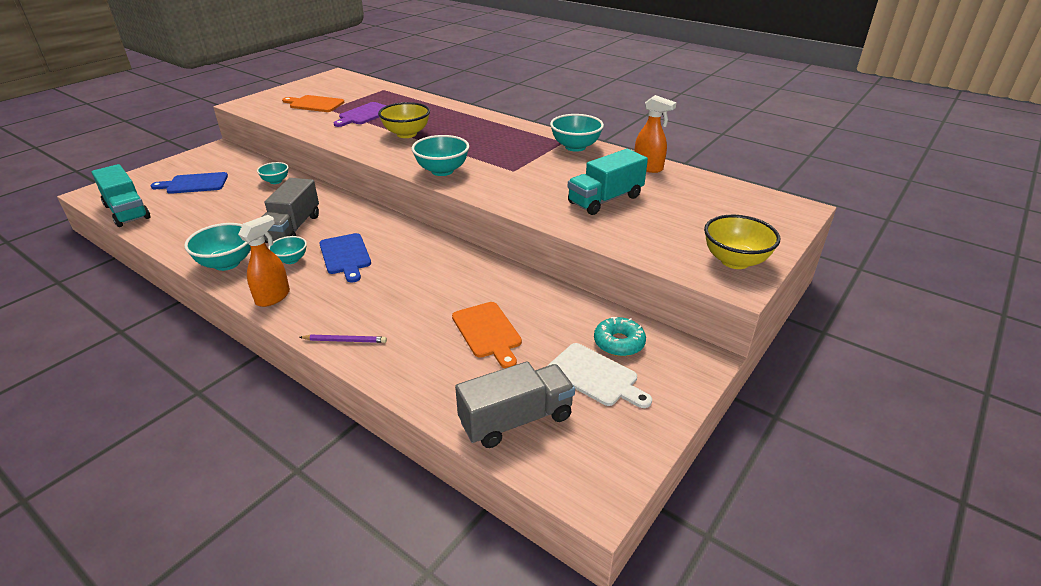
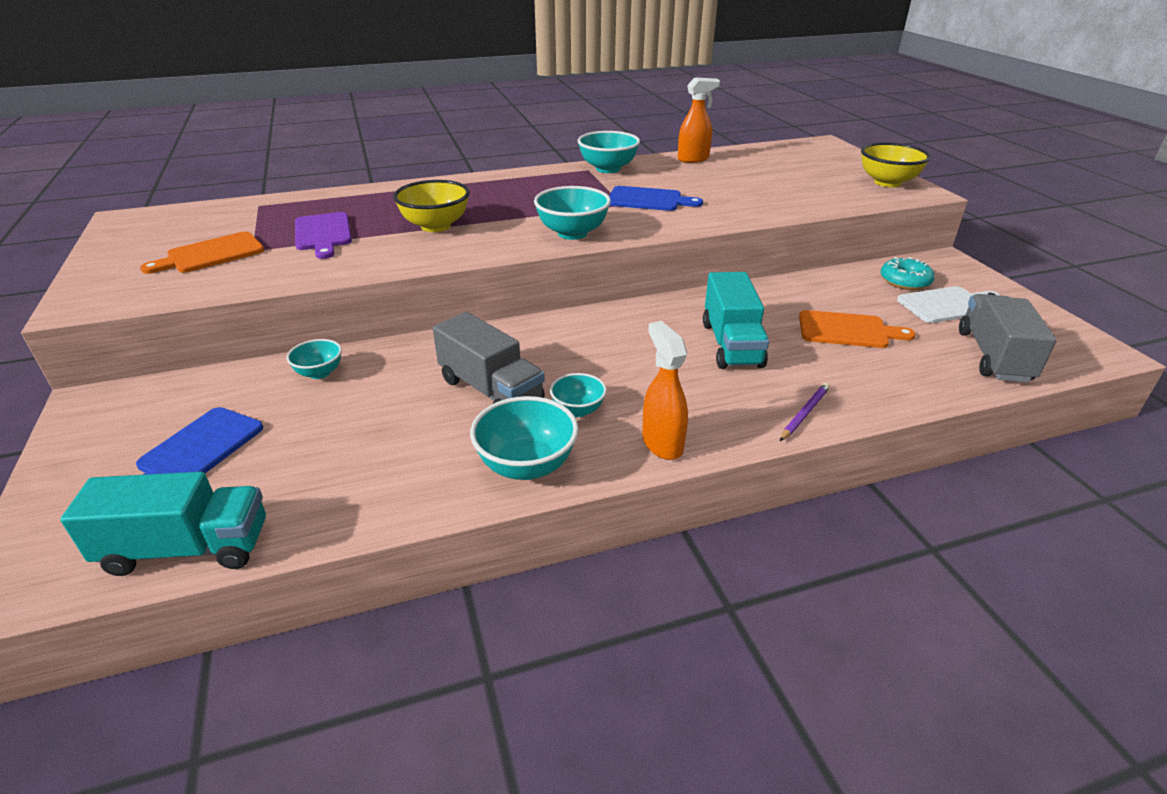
camera: 55 degrees left, 0 degrees up
blue cutting board [319,233,371,283] -> blue cutting board moved to [609,186,703,211]
turquoise truck [568,149,648,215] -> turquoise truck moved to [703,272,769,369]

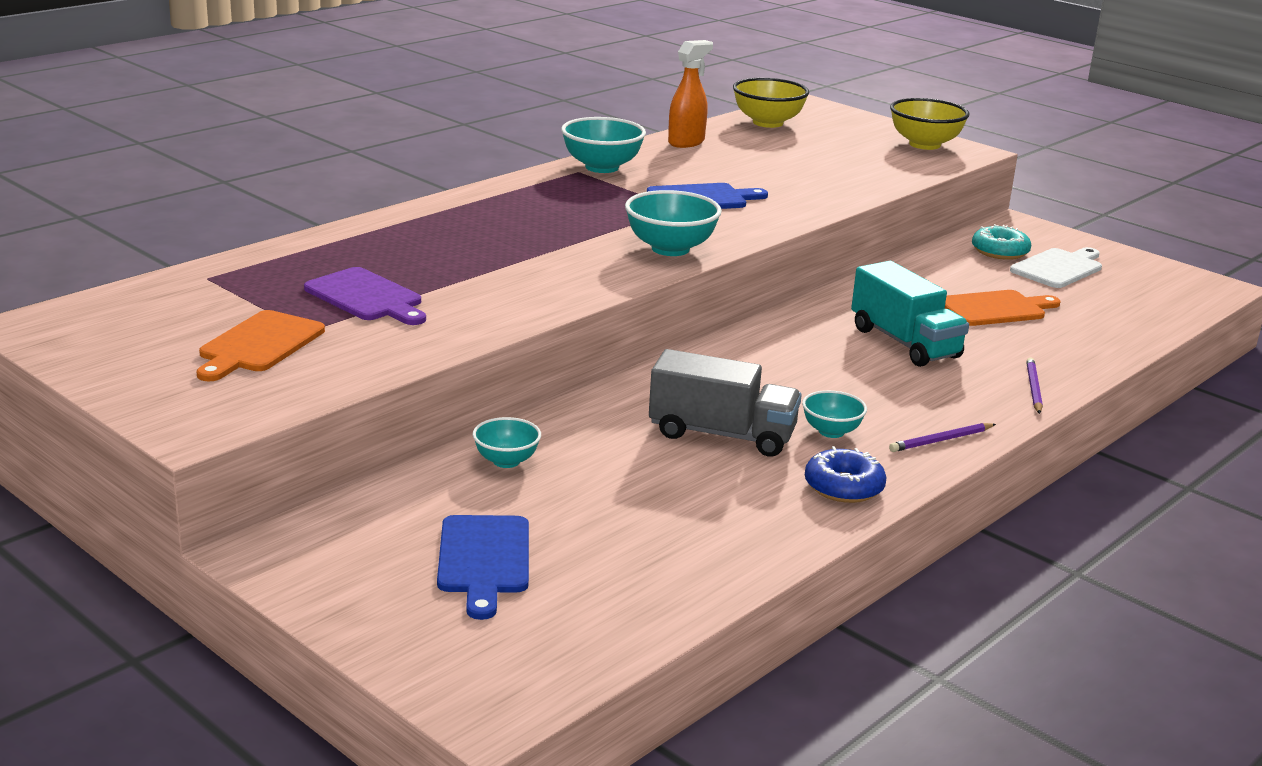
camera: 30 degrees left, 10 degrees down
turquoise truck [60,472,266,576] -> none
yellow bowl [393,180,470,232] -> yellow bowl moved to [733,78,809,128]
turquoise bowl [470,396,578,480] -> blue donut [805,446,887,503]
orange spray bottle [642,321,688,460] -> purple pencil [889,423,996,452]
grey truck [959,294,1057,382] -> none

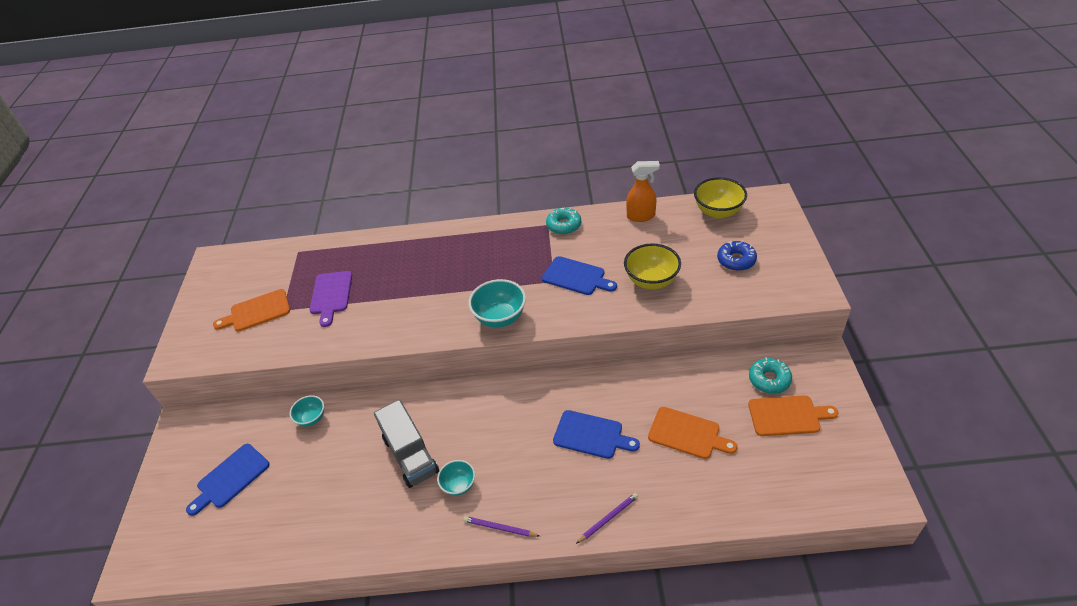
camera: 50 degrees right, 20 degrees up
turquoise bowl [561,117,646,173] -> turquoise donut [546,207,581,234]
blue donut [805,446,887,503] -> blue donut moved to [717,240,757,271]
turquoise truck [851,261,969,367] -> blue cutting board [553,410,640,459]
yellow bowl [890,98,969,150] -> yellow bowl moved to [624,243,681,290]
white cutting board [1010,247,1102,288] -> orange cutting board [748,395,839,436]

